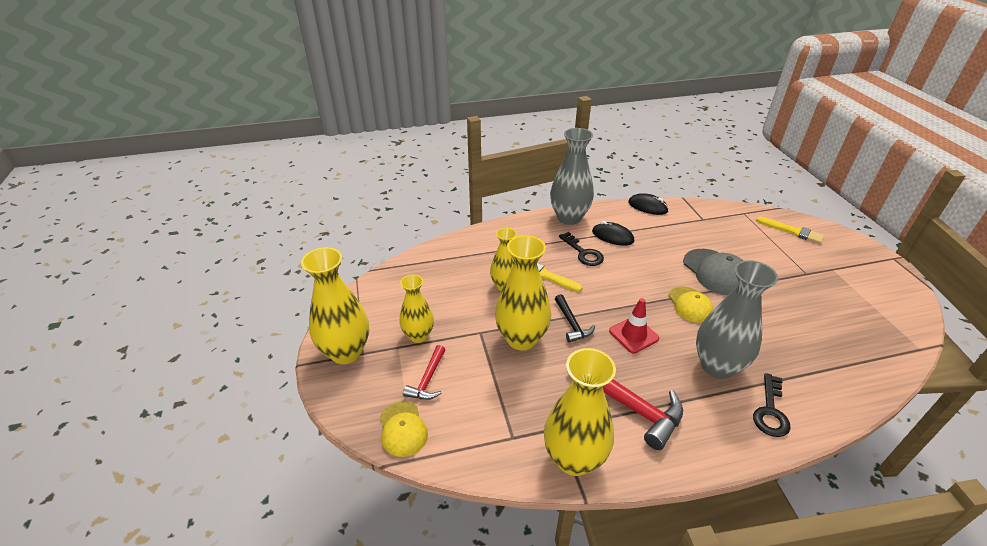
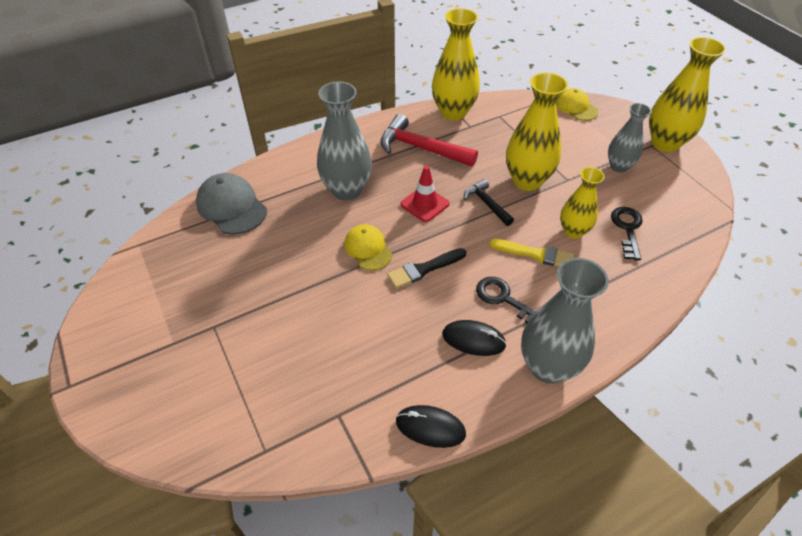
camera: 165 degrees right, 10 degrees up
yellow vase [399,274,434,343] -> grey vase [608,103,652,173]
red hammer [403,345,445,400] -> none
grey cap [683,249,743,296] -> grey cap moved to [196,173,267,234]
black key [753,373,791,437] -> black key moved to [611,207,643,261]
yellow brush [756,217,824,244] -> none
none -> black brush [387,248,467,289]

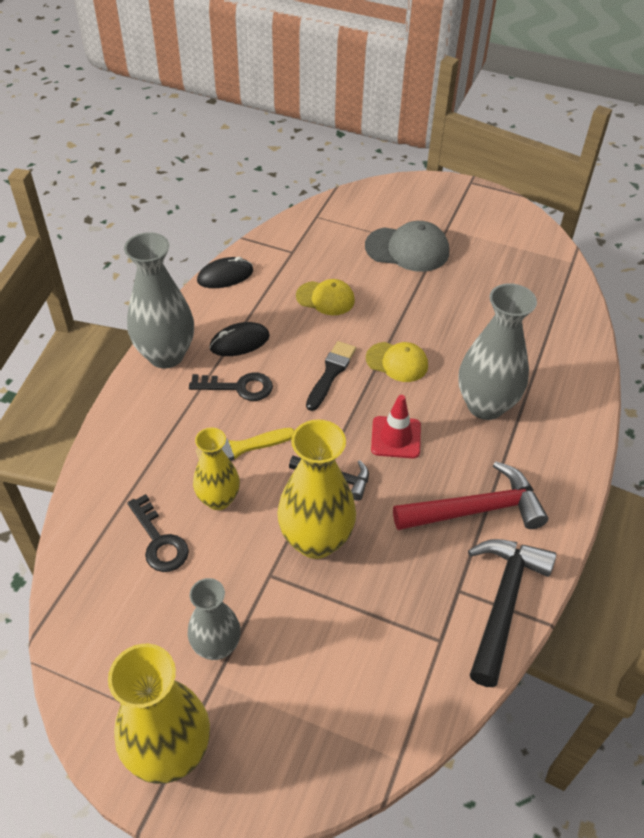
camera: 140 degrees right, 0 degrees up
grey cap [196,173,267,234] -> grey cap moved to [365,221,449,272]
yellow vase [432,8,480,121] -> black hammer [468,539,556,687]
yellow cap [556,88,599,121] -> yellow cap moved to [296,279,355,315]

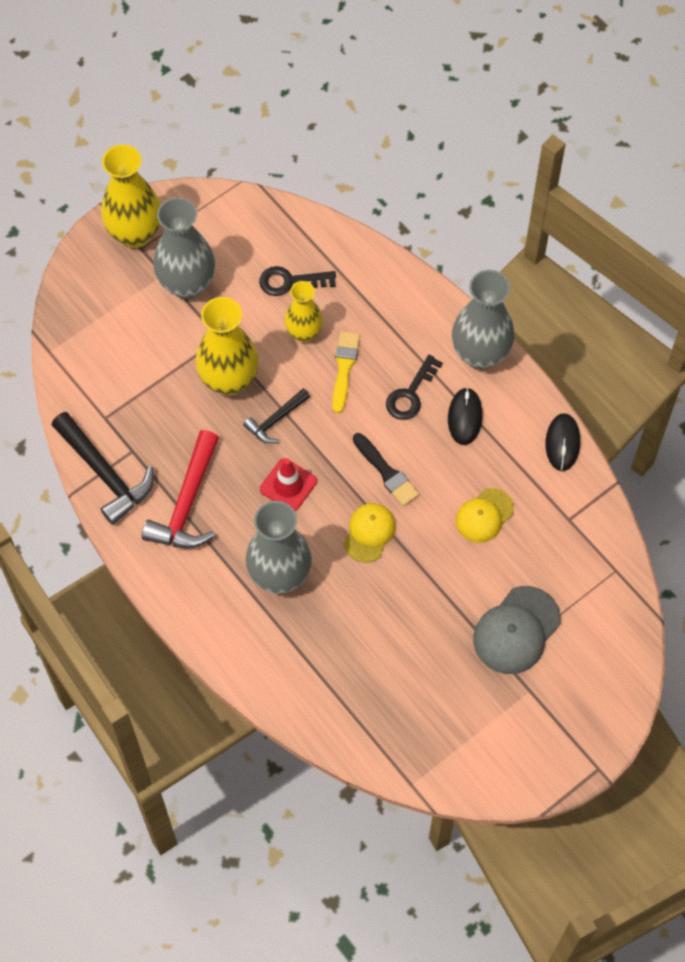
camera: 120 degrees right, 15 degrees up
grey vase [188,578,241,660] -> grey vase [153,197,215,299], size x1.61
yellow cap [366,342,428,382] -> yellow cap turned 150 degrees clockwise [344,503,396,563]

